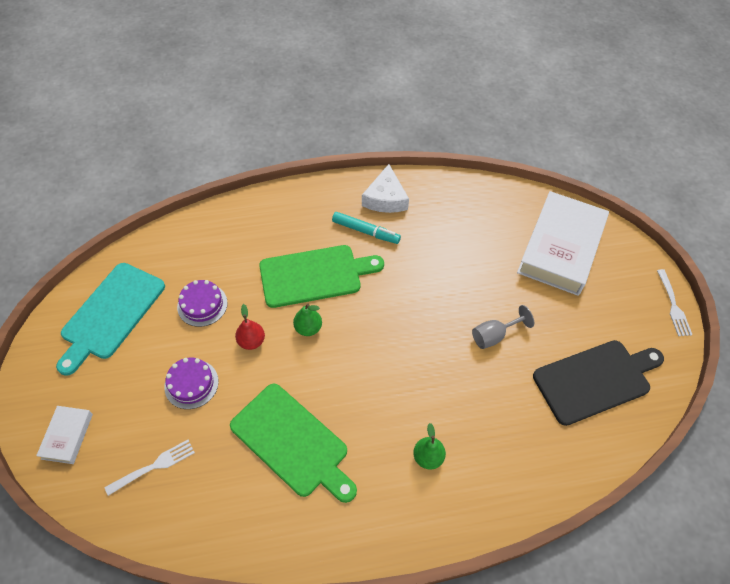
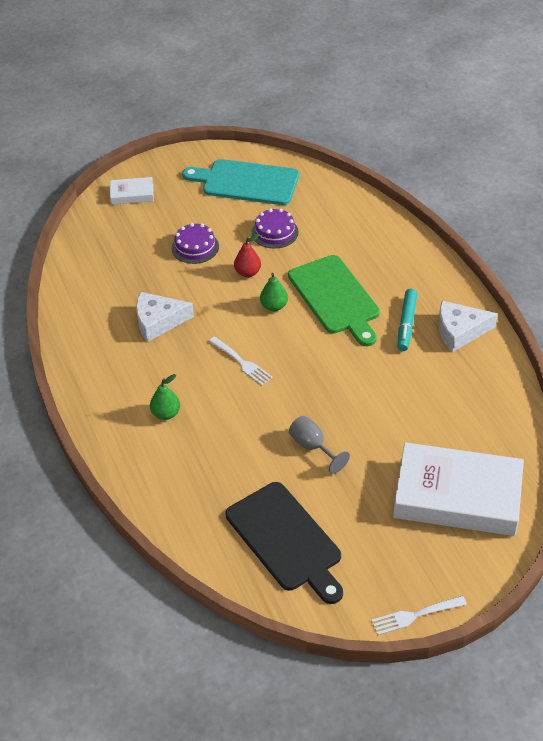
camera: 80 degrees right, 10 degrees down
white fork [105,440,195,496] -> white fork moved to [209,337,273,385]
green cutting board [230,383,357,503] -> white cheese [136,292,194,342]

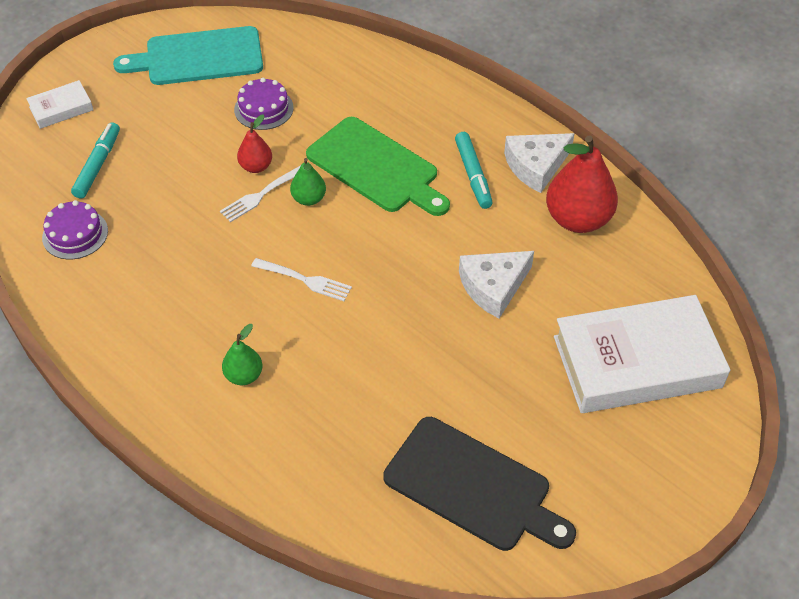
camera: 25 degrees left, 5 degrees up
white cheese [136,292,194,342] -> white cheese moved to [459,251,534,318]
purple cake [172,223,219,264] -> purple cake moved to [42,200,108,259]
grey goblet [289,416,350,474] -> none
white fork [371,596,467,635] -> white fork moved to [220,165,301,222]
none -> turquoise marker [71,122,120,199]
none -> red pear [546,135,618,233]

